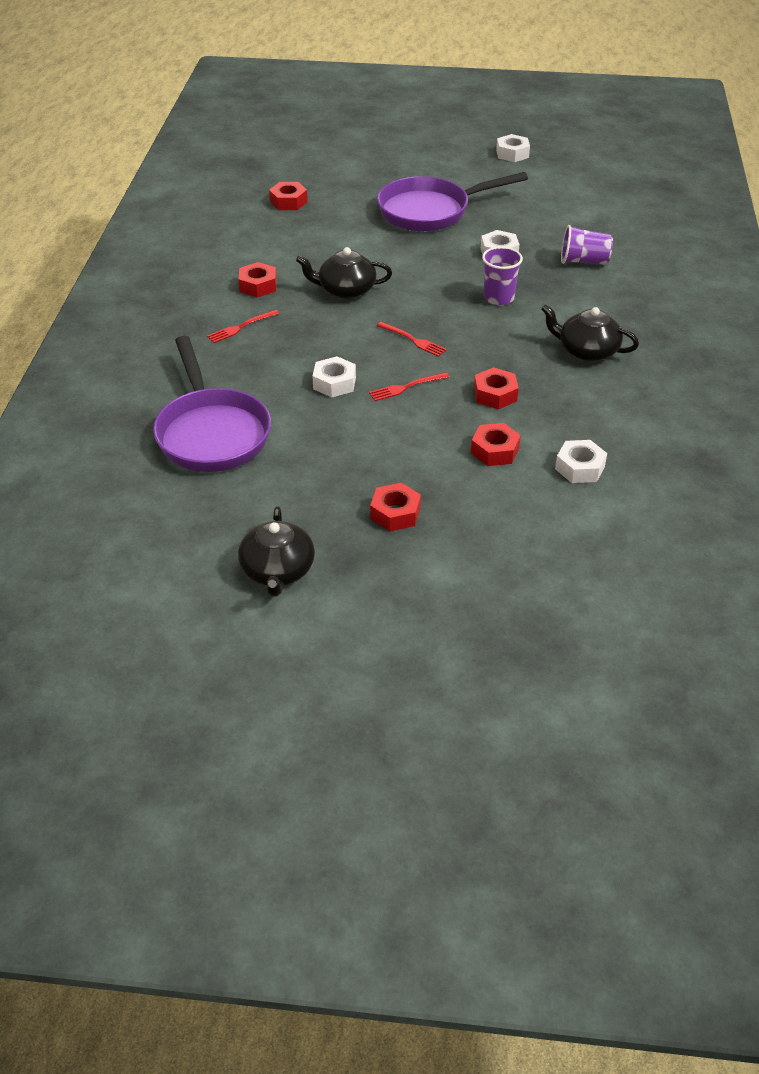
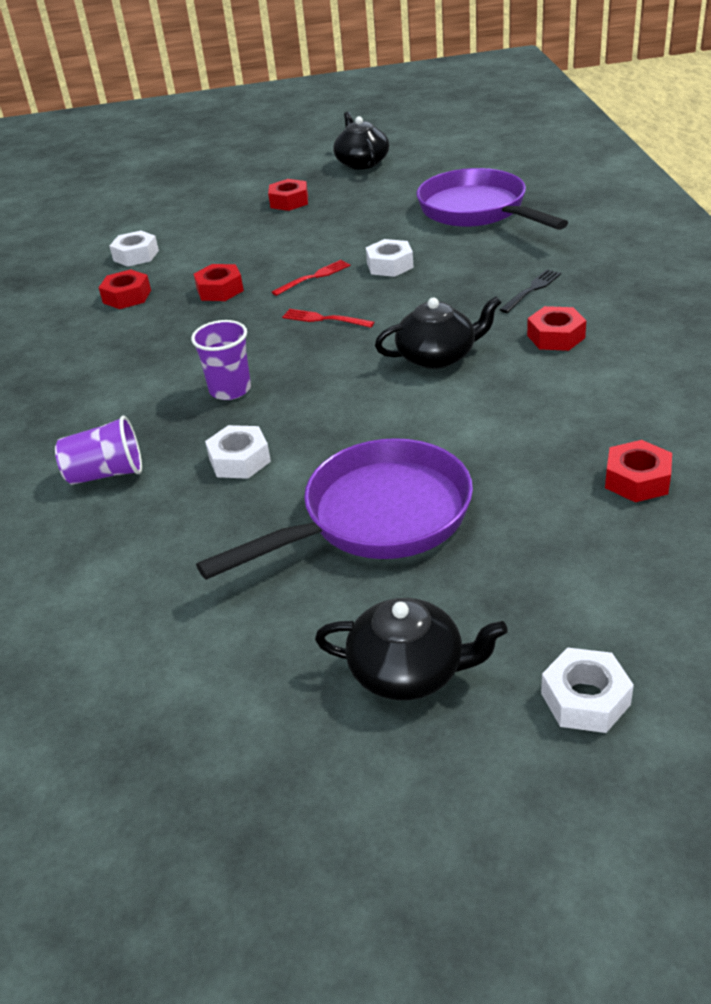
camera: 170 degrees right, 5 degrees down
red fork [207,310,279,343] -> black fork [500,269,561,313]
red nut [471,423,521,466] -> red nut moved to [99,269,151,309]
white nut [496,134,530,162] -> white nut moved to [541,648,634,733]
black teapot [541,304,639,361] -> black teapot moved to [315,598,508,700]

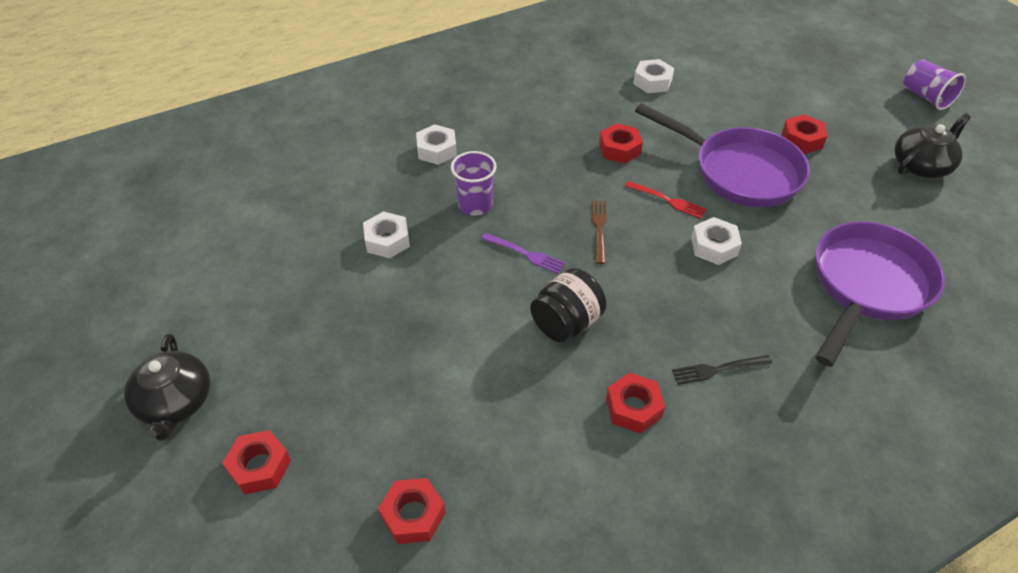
camera: 65 degrees right, 10 degrees up
purple cup [55,416,142,485] -> purple cup moved to [903,59,966,110]
red nut [99,269,151,309] -> red nut moved to [222,430,291,494]
purple pan [196,438,473,580] -> purple pan moved to [635,103,810,207]
red fork [282,309,374,328] -> brown fork [591,200,607,264]
black teapot [375,296,501,369] -> black jar [530,268,607,342]
black fork [500,269,561,313] -> black fork turned 150 degrees clockwise [672,355,772,385]
white nut [541,648,634,733] -> white nut moved to [416,124,457,165]
none -> purple fork [481,233,565,274]

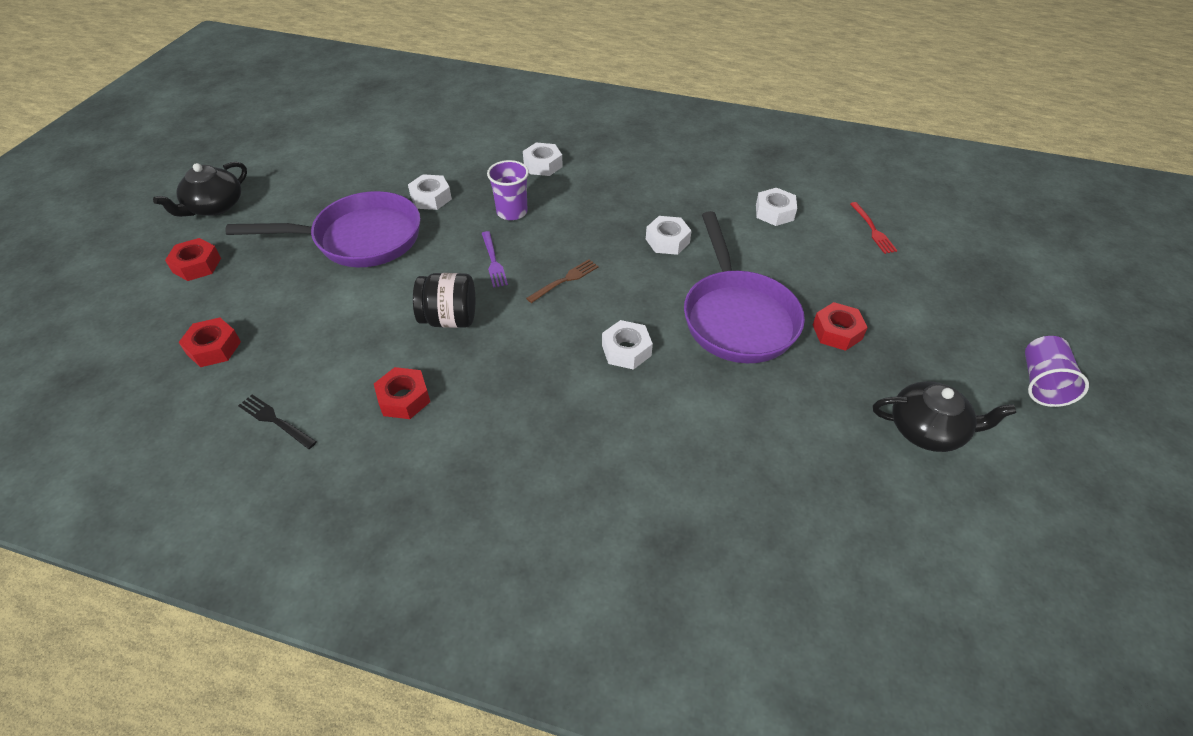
camera: 45 degrees right, 0 degrees up
red nut [599,123,643,164] -> white nut [646,216,692,255]
red fork [625,181,706,219] -> red fork moved to [850,202,898,254]
black fork [672,355,772,385] -> black fork moved to [238,394,317,449]
purple pan [816,221,945,367] -> purple pan moved to [225,191,421,267]

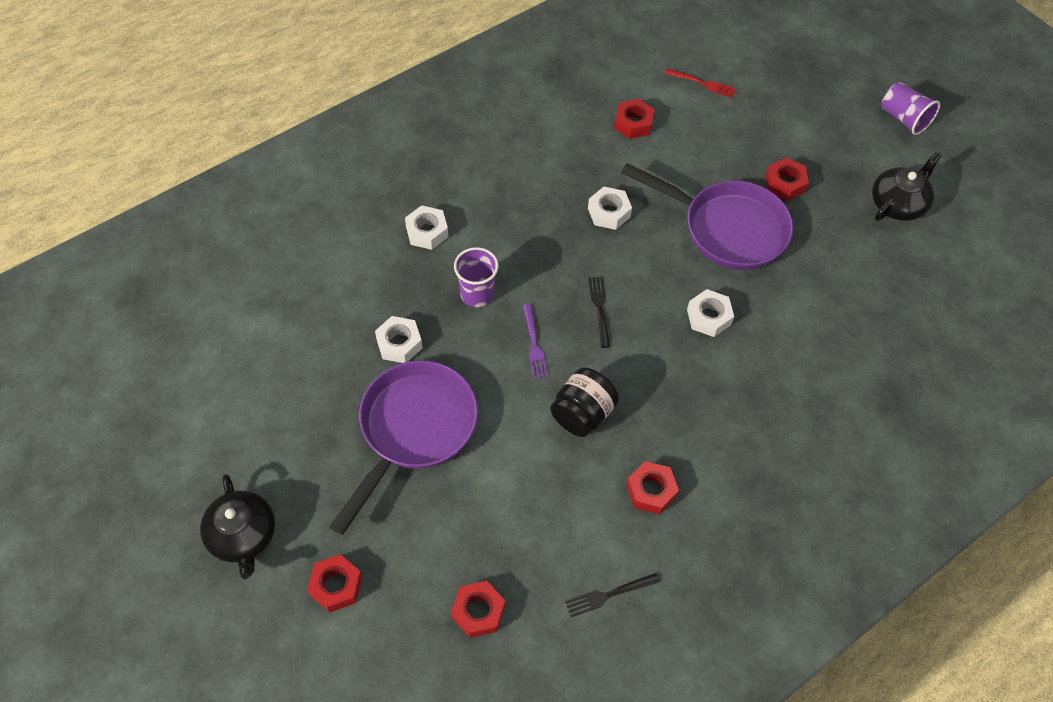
camera: 55 degrees left, 10 degrees up
purple fork [482,231,508,288] -> purple fork turned 60 degrees clockwise [523,304,548,379]
brown fork [526,259,599,303] -> black fork [588,277,610,348]
white nut [756,188,797,226] -> red nut [614,99,655,139]

